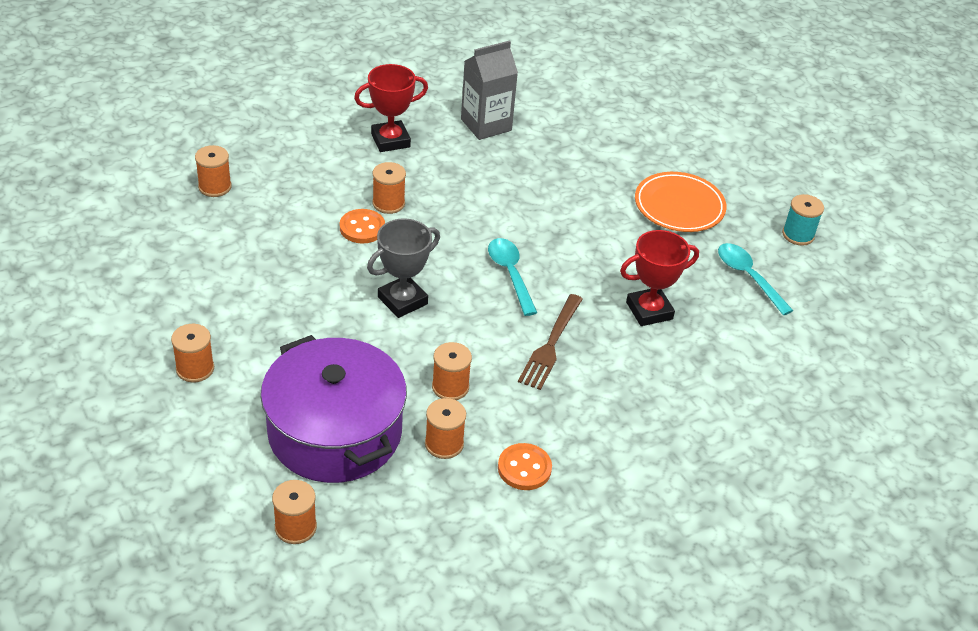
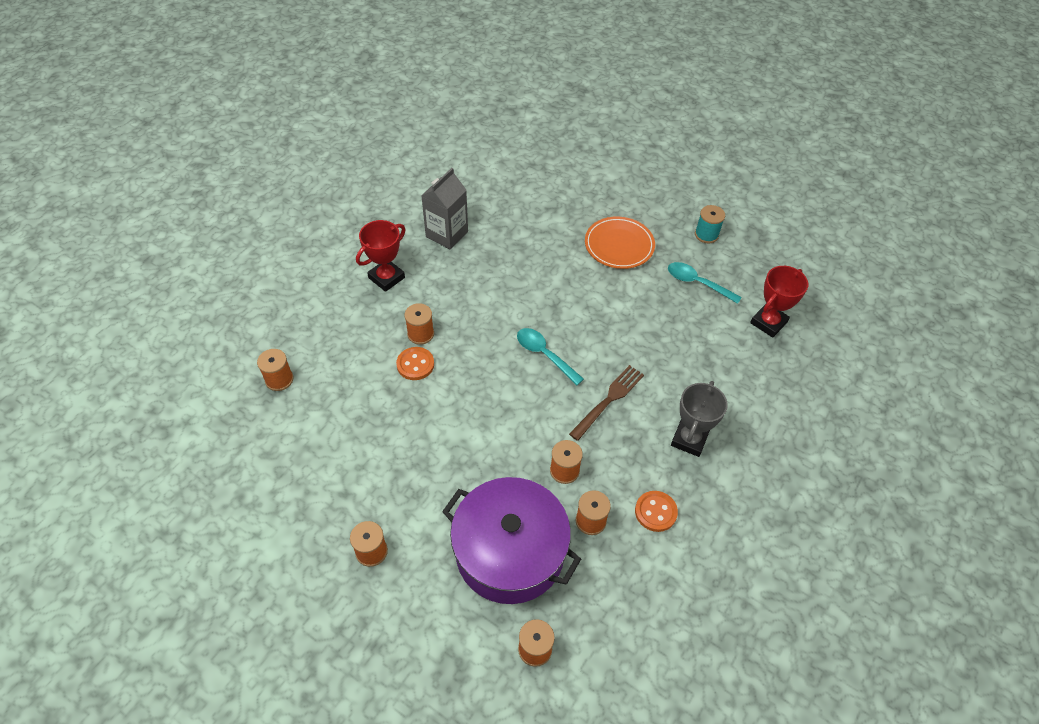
camera: 25 degrees left, 10 degrees up
grey trophy [367,219,440,318] -> grey trophy moved to [671,381,728,457]
brown fork [518,294,583,390] -> brown fork turned 135 degrees counterclockwise [569,365,644,441]
red trophy [620,230,699,326] -> red trophy moved to [750,266,808,338]

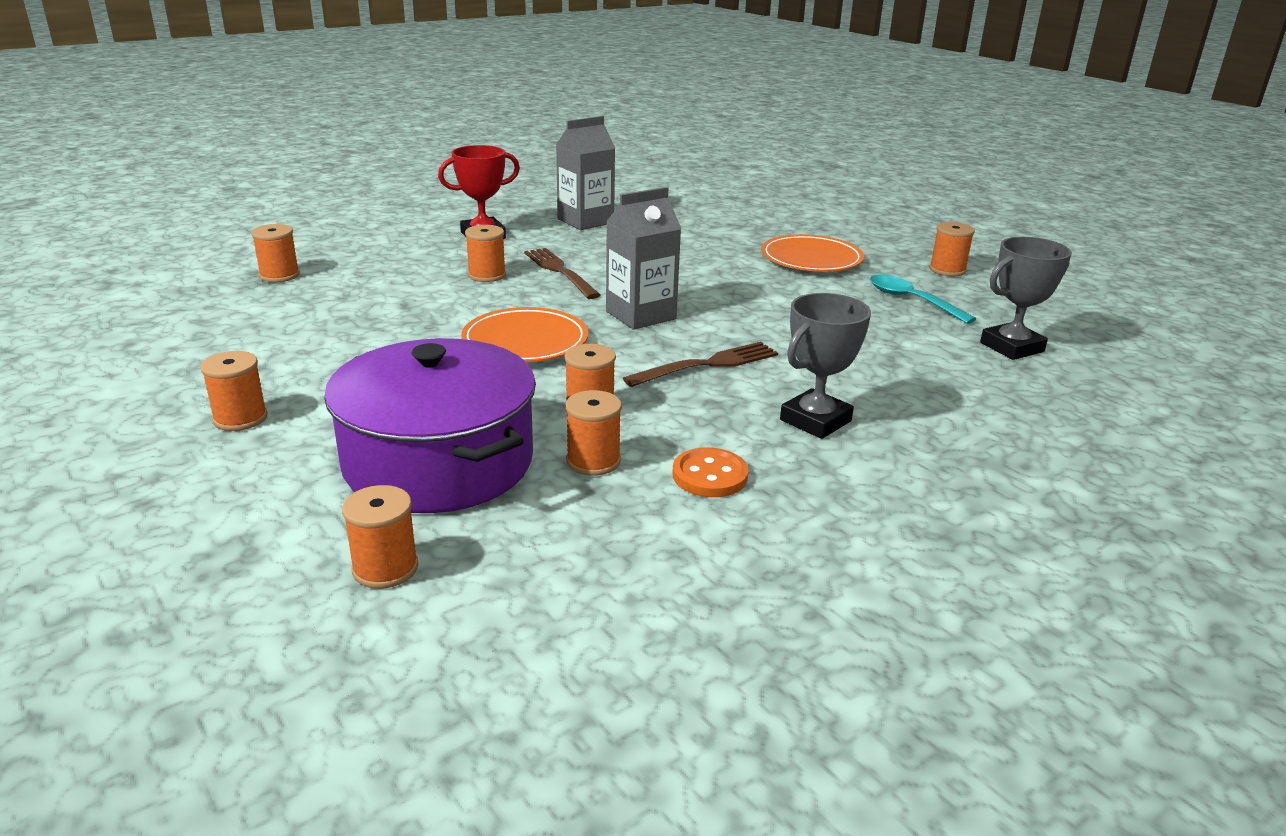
camera: 20 degrees right, 25 degrees down
orange button [396,347,434,380] -> none
turquoise spoon [517,328,584,385] -> grey carton [606,187,681,330]
turquoise spool [695,205,725,243] -> orange spool [929,222,975,276]
red trophy [750,266,808,338] -> grey trophy [980,237,1072,360]
none -> orange plate [461,307,588,362]
none -> brown fork [524,248,601,299]

